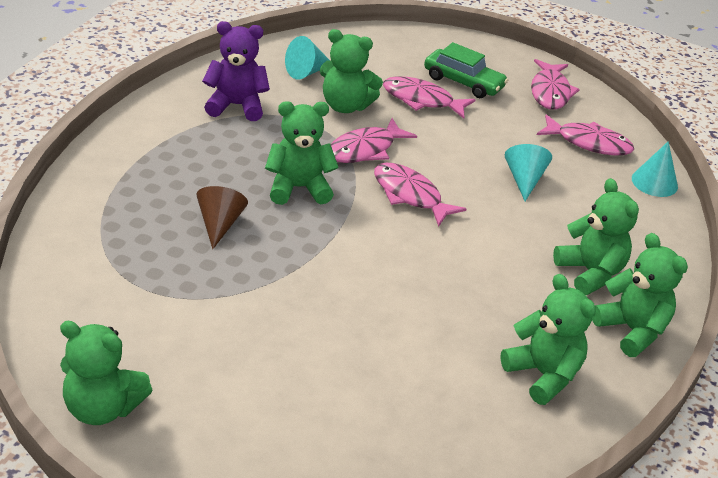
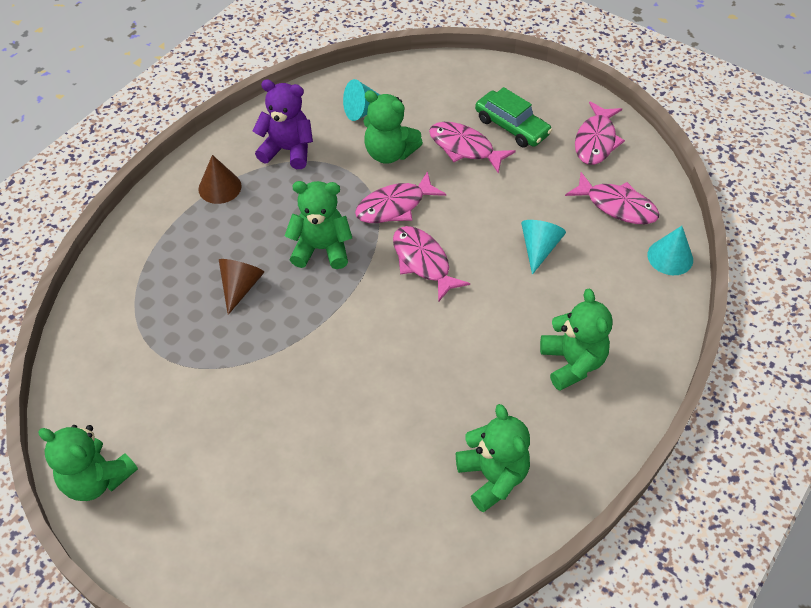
camera: 15 degrees right, 15 degrees up
green teddy bear [592,233,688,357] -> none
none -> brown cone [198,155,242,204]

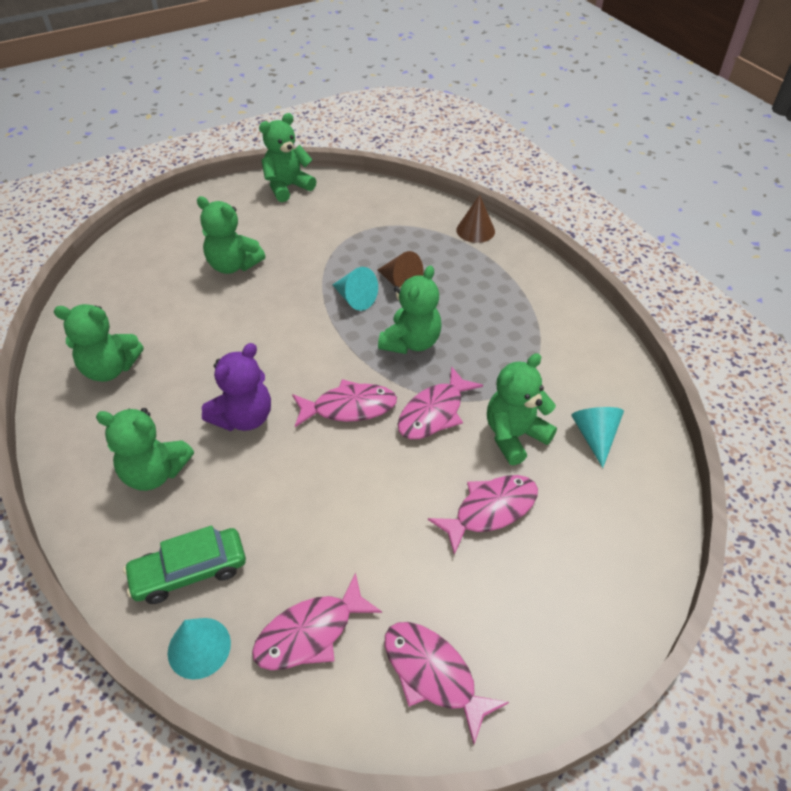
camera: 115 degrees right, 5 degrees down
brown cone [198,155,242,204] -> brown cone moved to [456,195,495,243]
purple teddy bear [252,79,313,169] -> purple teddy bear moved to [202,343,271,431]
pink fish [355,171,446,223] -> pink fish turned 135 degrees counterclockwise [397,366,483,439]
green car [475,87,552,147] -> green car moved to [123,525,246,604]
turquoise cone [521,220,566,275] -> turquoise cone moved to [333,267,378,311]
none -> green teddy bear [197,196,265,274]

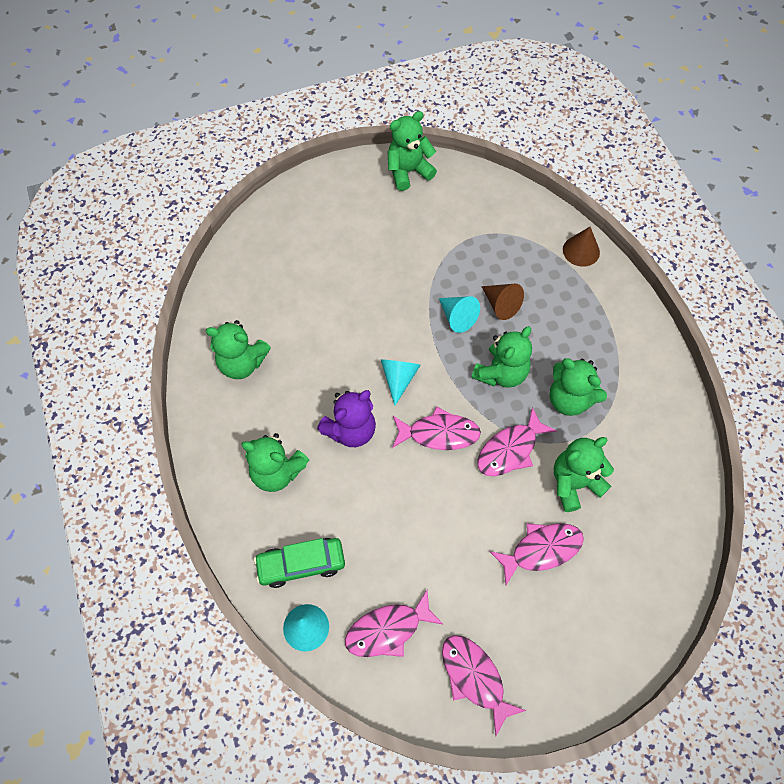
camera: 10 degrees right, 15 degrees up
green teddy bear [197,196,265,274] -> green teddy bear moved to [549,358,607,416]
turquoise cone [572,407,624,468] -> turquoise cone moved to [381,359,421,405]

